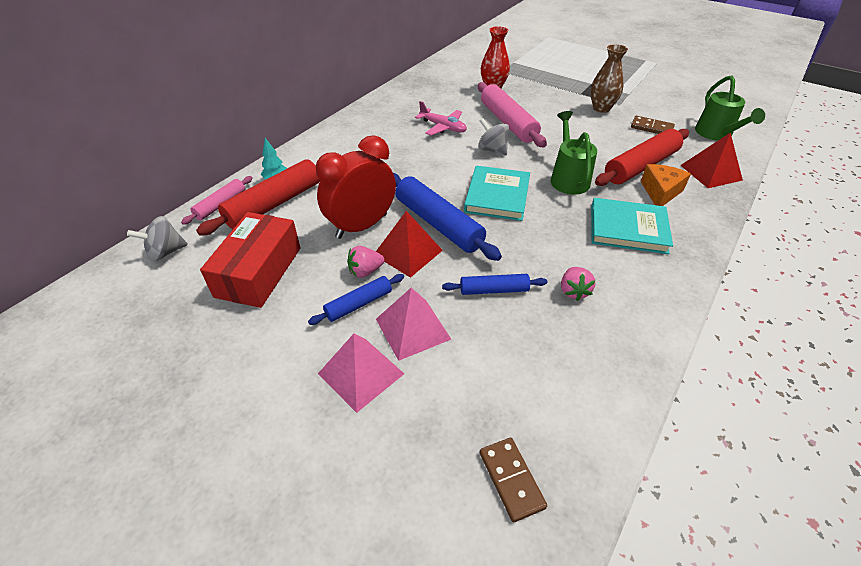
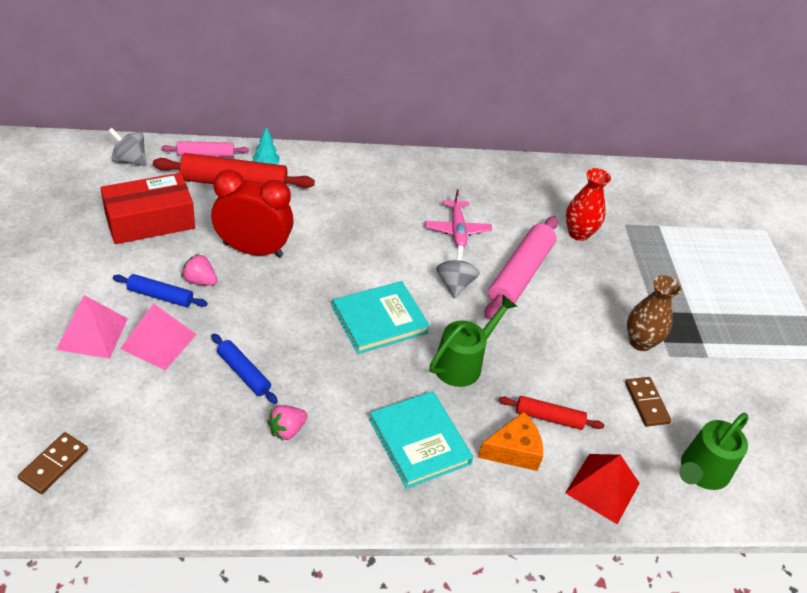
camera: 45 degrees right, 0 degrees up
red pyramid [376,211,443,278] -> none
blue rolling pin [393,173,502,261] -> none
red rolling pin [595,129,689,186] -> red rolling pin [499,396,604,430], size x0.55

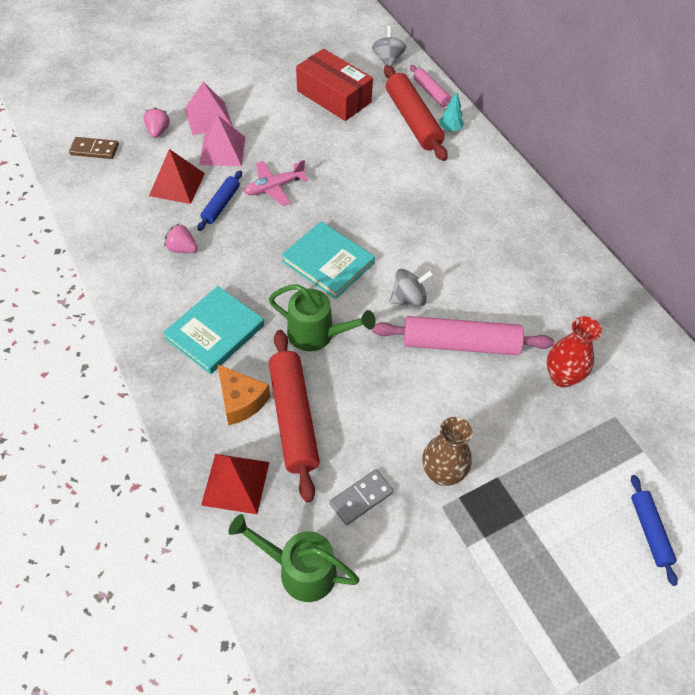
camera: 70 degrees right, 10 degrees up
blue rolling pin [113,274,208,307] -> blue rolling pin moved to [631,475,678,586]
pink strawberry [182,254,217,286] -> pink strawberry moved to [144,107,170,138]
red clock [211,170,294,257] -> none
pink plane [425,189,492,248] -> pink plane moved to [244,160,308,206]
red rolling pin [499,396,604,430] -> red rolling pin [269,330,320,503], size x1.82
brown domino [625,377,671,427] -> grey domino [329,469,394,525]
none -> red pyramid [149,149,205,204]

